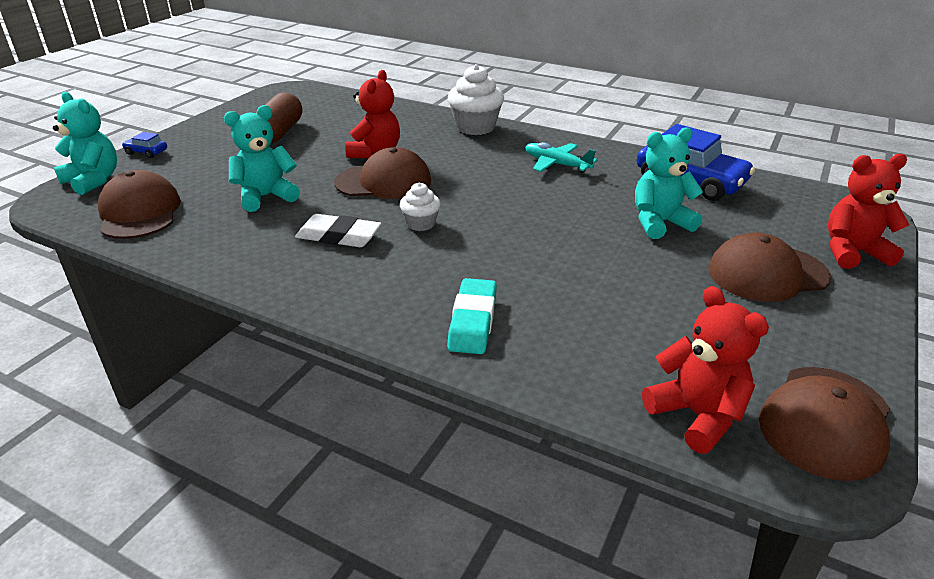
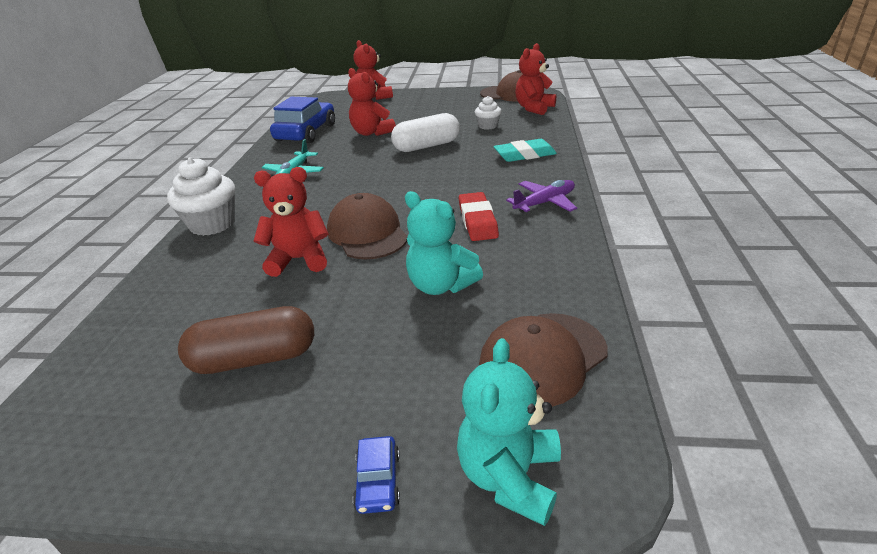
camera: 110 degrees left, 0 degrees up
white eraser [295,214,381,247] -> red eraser [459,192,499,241]
white cupcake [400,182,441,231] -> white cupcake moved to [475,96,501,130]
turquoise teddy bear [635,127,703,239] -> red teddy bear [348,68,396,136]
brown cap [708,232,831,302] -> none
none -> white capsule [391,113,460,152]
none -> purple plane [506,180,577,213]

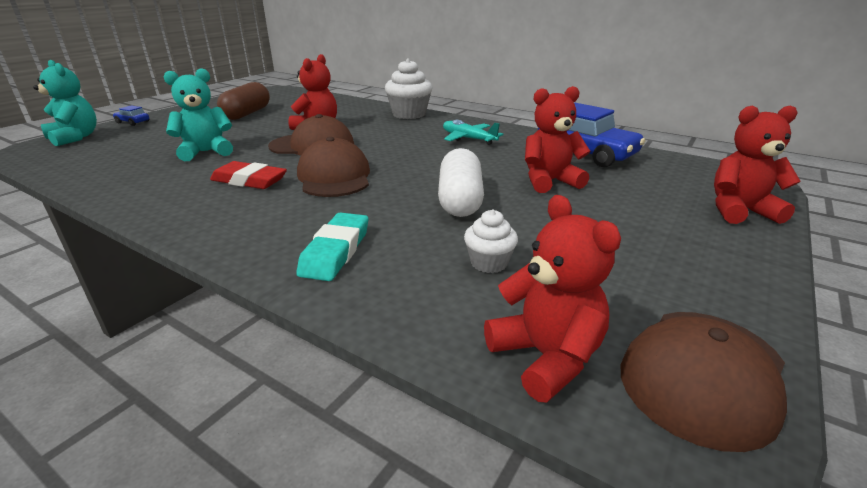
camera: 115 degrees right, 5 degrees down
brown cap [479,313,608,407] -> brown cap moved to [297,137,370,197]
purple plane [506,180,577,213] -> none

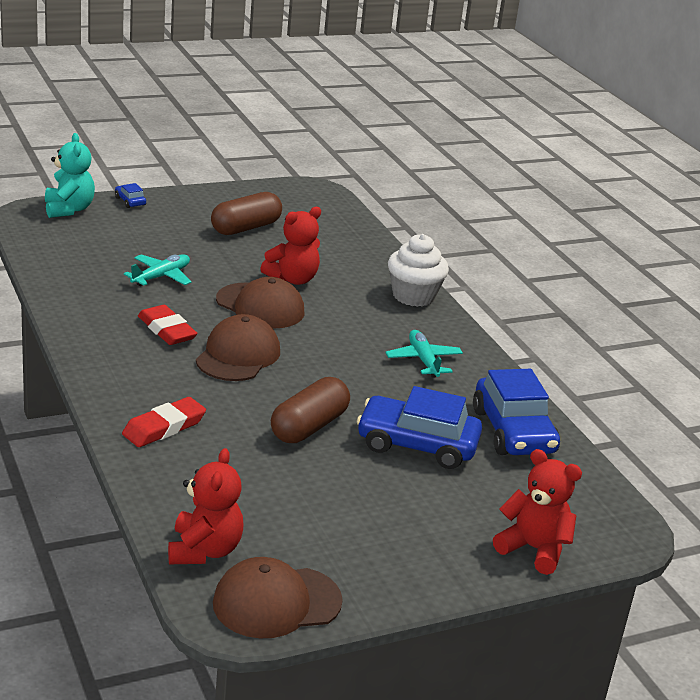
camera: 30 degrees right, 0 degrees up
turquoise teddy bear [164,68,233,161] -> turquoise plane [124,254,192,286]
turquoise eraser [296,212,368,281] -> red eraser [122,397,206,447]
white capsule [438,148,484,217] -> brown capsule [271,377,350,443]
white cupcake [464,210,518,273] -> none
red teddy bear [525,86,591,193] -> blue car [357,386,482,469]

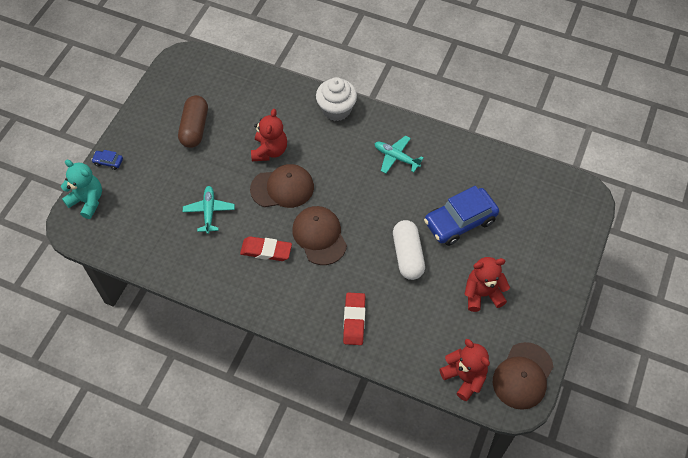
camera: 40 degrees left, 30 degrees up
brown capsule [271,377,350,443] -> white capsule [393,220,425,280]
blue car [473,369,560,455] -> none
red teddy bear [493,449,582,575] -> red teddy bear moved to [464,257,510,312]

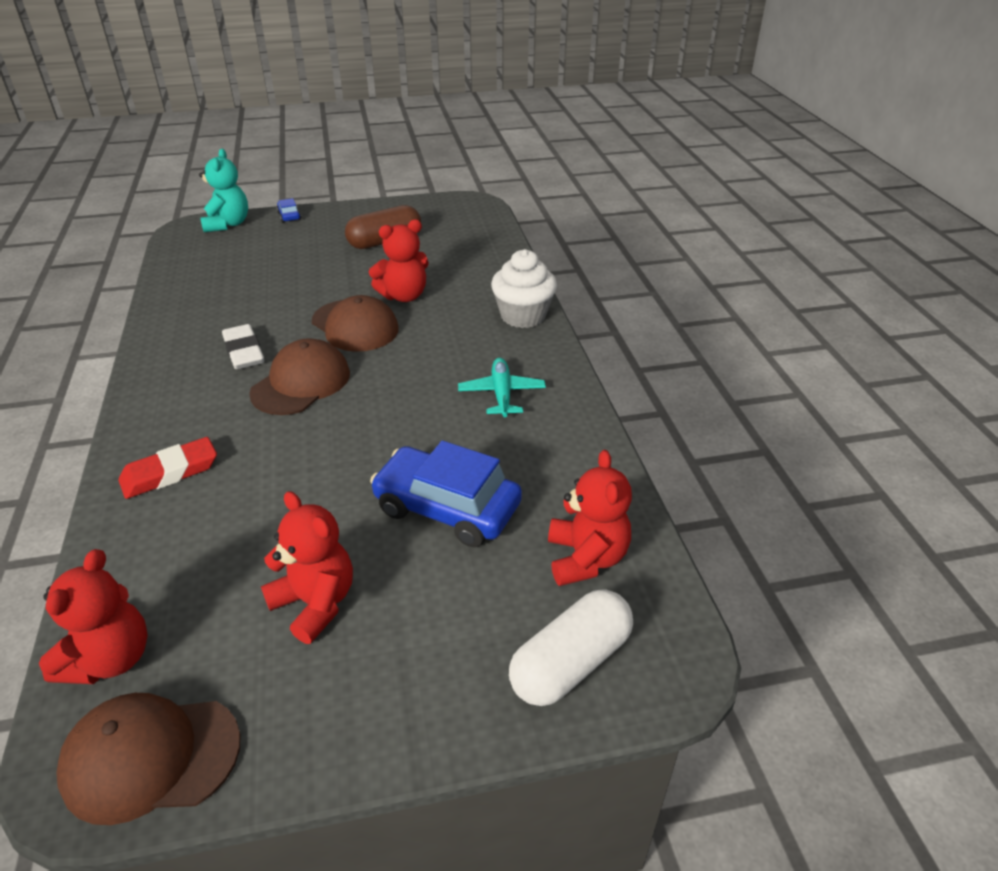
camera: 55 degrees right, 20 degrees down
turquoise plane [183,186,235,234] -> none
red eraser [240,236,292,261] -> white eraser [222,324,264,369]
white capsule [393,220,425,280] -> white capsule moved to [509,589,633,706]
none -> red teddy bear [548,450,632,586]

